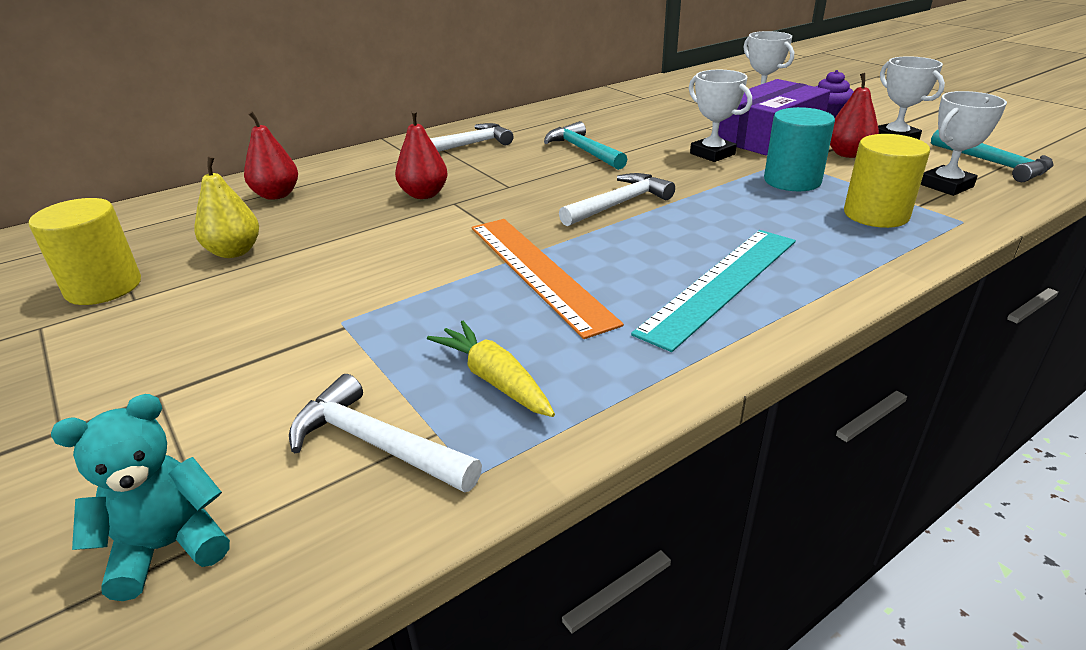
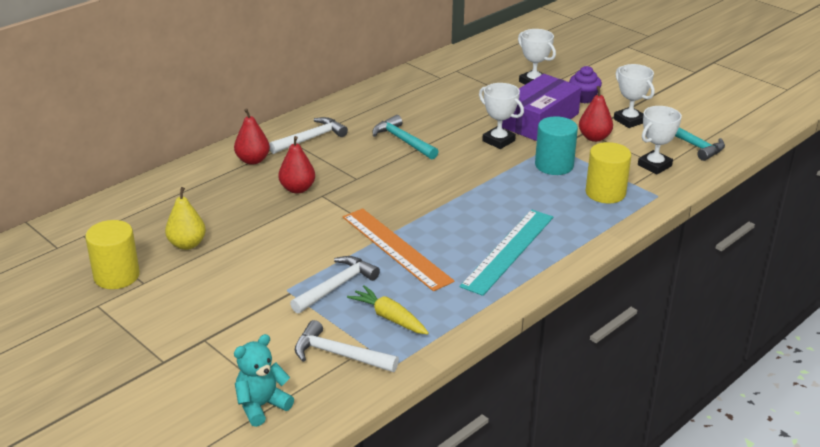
camera: 10 degrees left, 0 degrees up
red pear [244,111,298,200] -> red pear moved to [234,108,270,165]
white hammer [559,173,675,226] -> white hammer moved to [290,256,380,314]

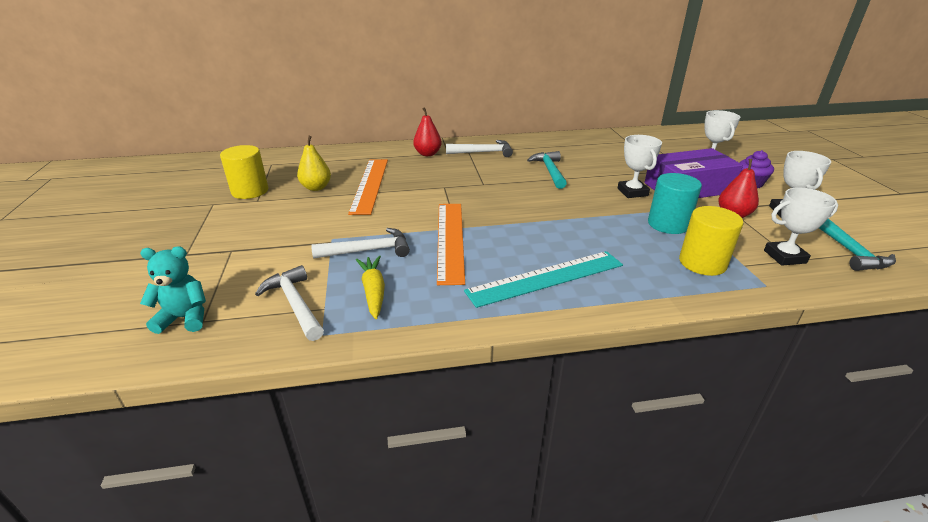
camera: 35 degrees right, 0 degrees up
red pear [278,136,315,193] -> none
none -> orange ruler [348,159,388,215]

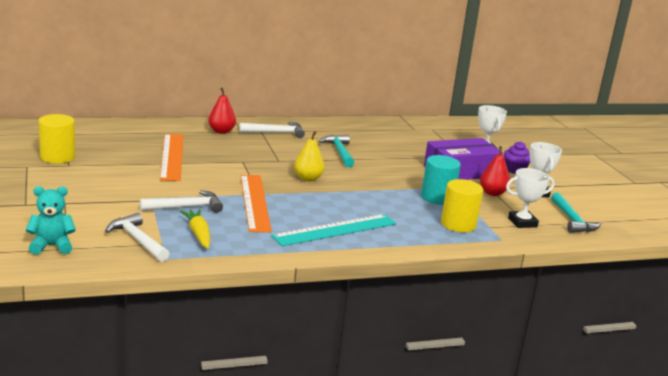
camera: 10 degrees left, 10 degrees down
yellow pear [297,136,331,191] -> yellow pear moved to [294,131,325,181]
white trophy [617,135,662,198] -> none

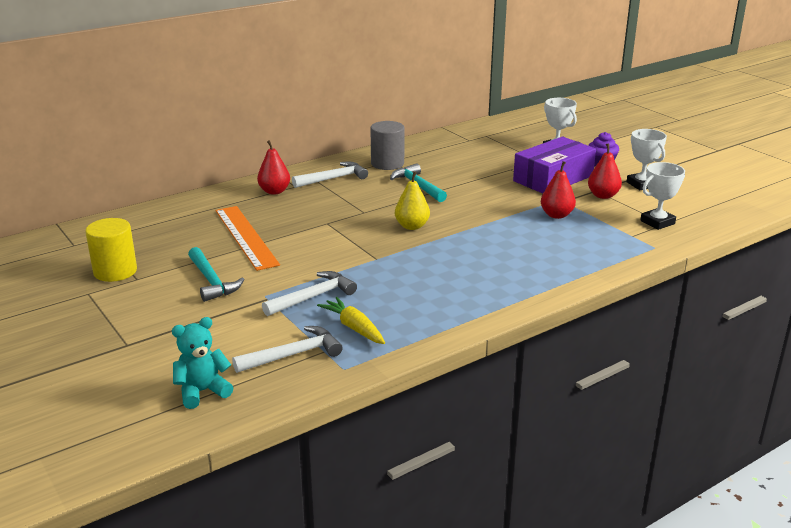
camera: 15 degrees left, 5 degrees up
white hammer [105,213,170,262] -> white hammer turned 120 degrees clockwise [232,326,343,373]
orange ruler [240,175,272,232] -> none
turquoise ruler [271,214,396,246] -> none
turquoise cylinder [421,155,461,205] -> red pear [541,161,576,219]
yellow cylinder [441,179,483,232] -> none
turquoise hammer [551,192,601,233] -> turquoise hammer moved to [188,247,244,302]
none -> grey cylinder [370,121,405,170]

